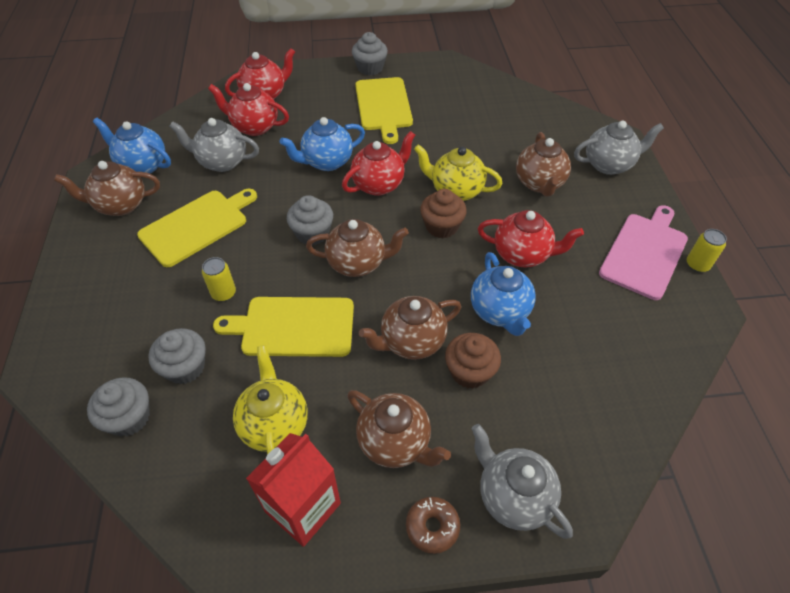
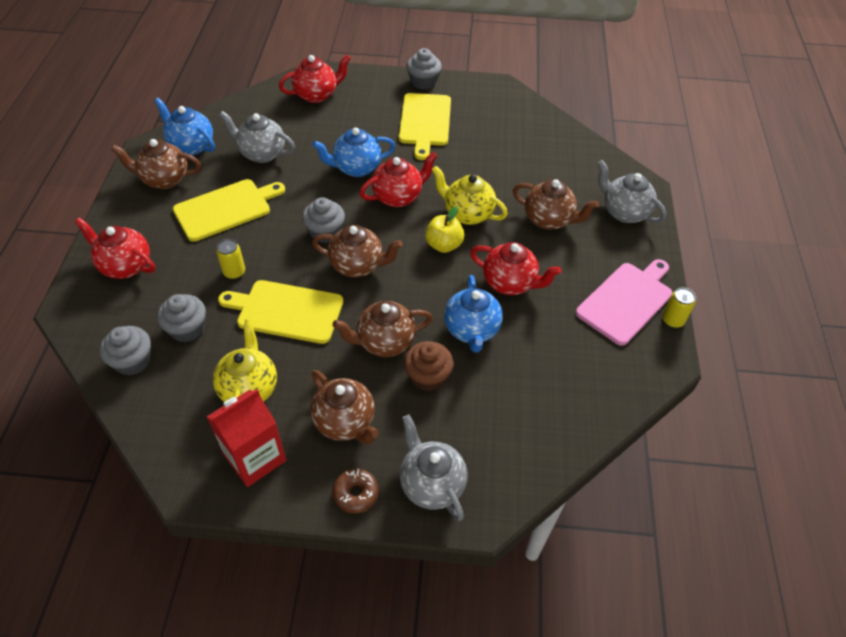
camera: 10 degrees right, 0 degrees up
red teapot [208,83,289,136] -> red teapot moved to [75,217,155,279]
brown cupcake [420,189,467,238] -> yellow apple [425,206,464,253]
brown teapot [516,132,571,197] -> brown teapot turned 75 degrees counterclockwise [513,179,599,230]
grey teapot [574,121,664,175] -> grey teapot turned 135 degrees counterclockwise [597,160,667,223]

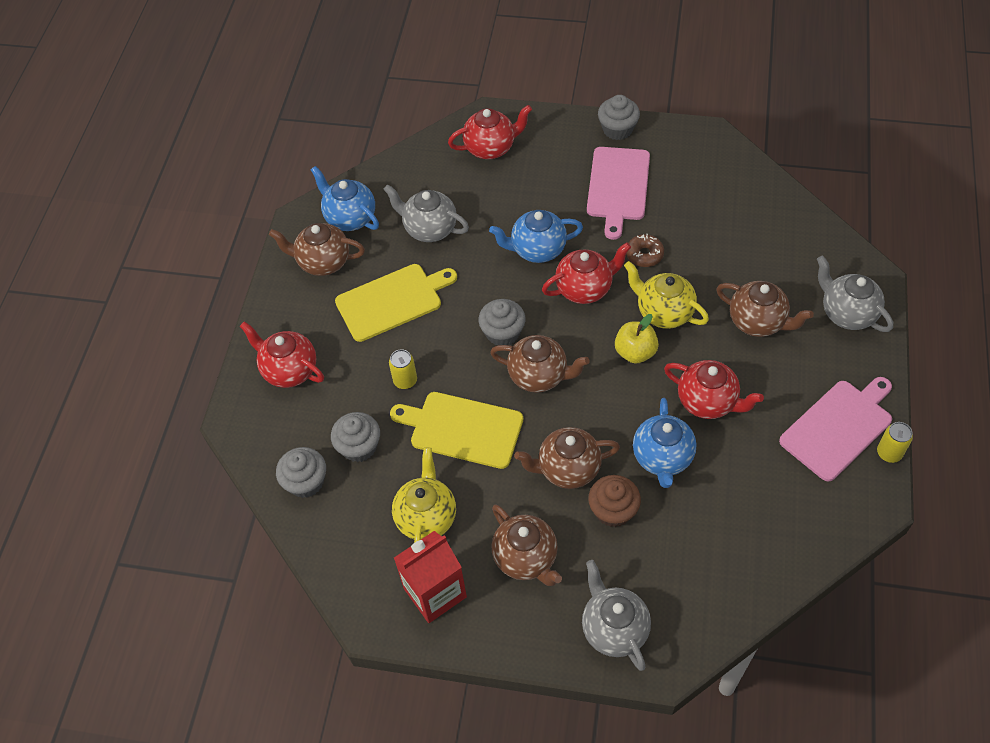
camera: 10 degrees right, 5 degrees up
brown donut [332,469,379,513] -> brown donut moved to [626,234,664,267]
yellow cutting board [399,93,451,160] -> pink cutting board [587,147,650,240]

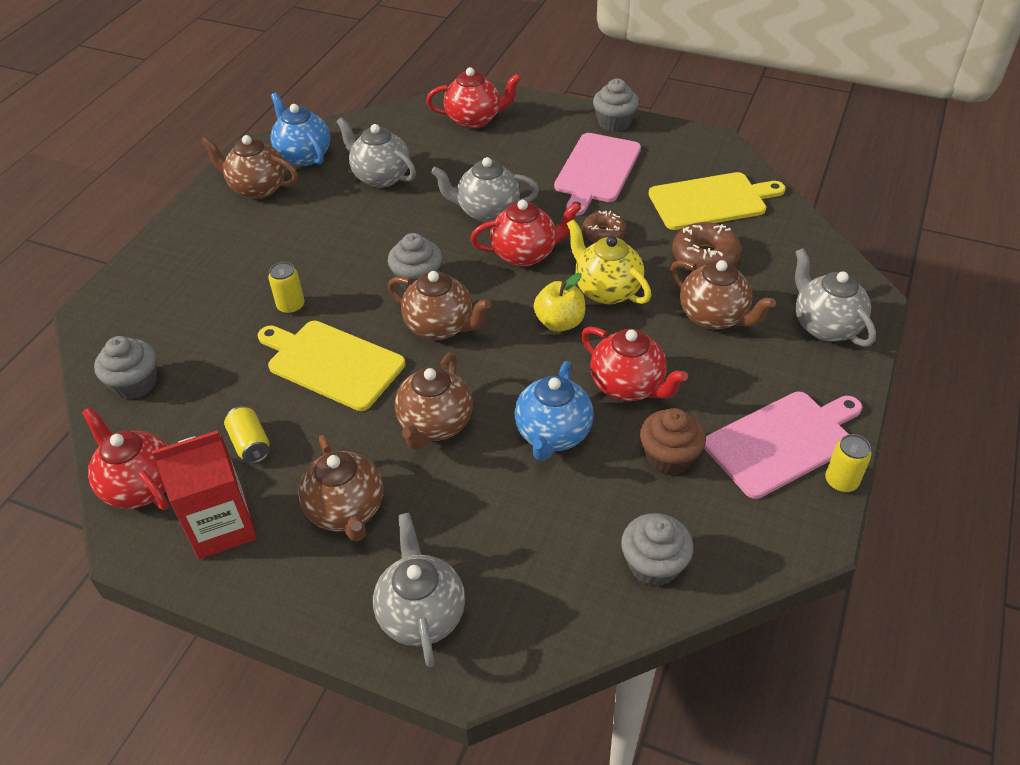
camera: 10 degrees right, 10 degrees down
red teapot [240,321,324,388] -> red teapot moved to [82,407,169,510]
grey cupcake [331,412,380,462] -> grey cupcake moved to [621,513,694,586]
yellow cutting board [335,264,457,342] -> yellow cutting board moved to [648,172,785,230]
yellow teapot [392,447,456,543] -> yellow can [224,406,270,464]
blue teapot [489,210,583,263] -> grey teapot [431,157,539,222]
brown teapot [514,427,620,489] -> brown teapot turned 75 degrees counterclockwise [395,353,473,450]
brown cupcake [588,475,641,527] -> brown cupcake moved to [640,408,706,475]
none -> brown donut [672,222,742,271]

